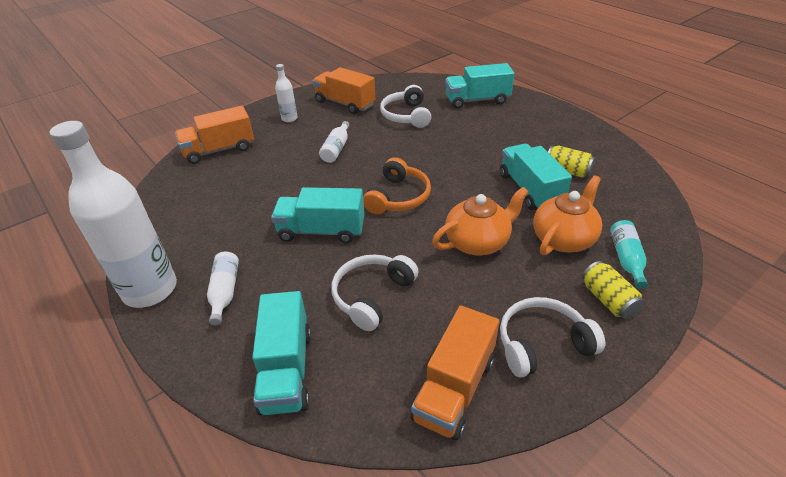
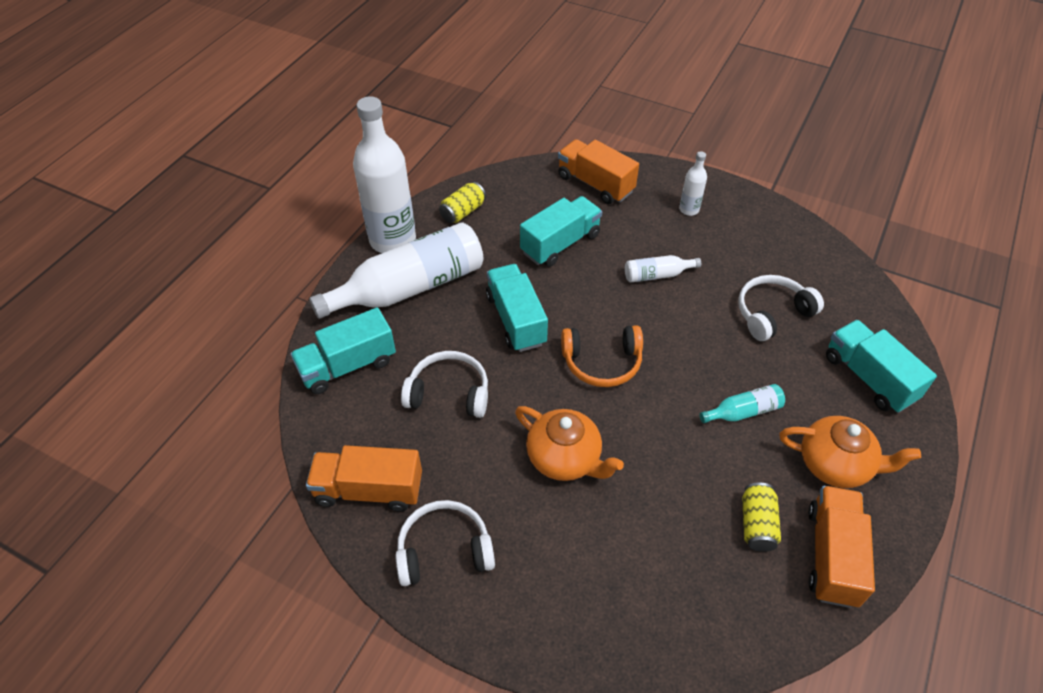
camera: 65 degrees right, 10 degrees up
white bottle [207,252,239,325] -> white bottle [310,222,483,319], size x2.24
orange truck [313,67,376,114] -> orange truck moved to [808,486,875,608]
turquoise truck [500,144,572,210] -> turquoise truck moved to [520,196,602,267]
white headphones [500,297,605,378] -> white headphones turned 60 degrees counterclockwise [395,500,495,586]
orange teapot [533,175,602,255] -> orange teapot moved to [779,416,921,488]
yellow can [582,261,644,319] -> yellow can moved to [439,182,486,223]
turquoise bottle [610,220,648,289] -> turquoise bottle moved to [699,384,785,423]

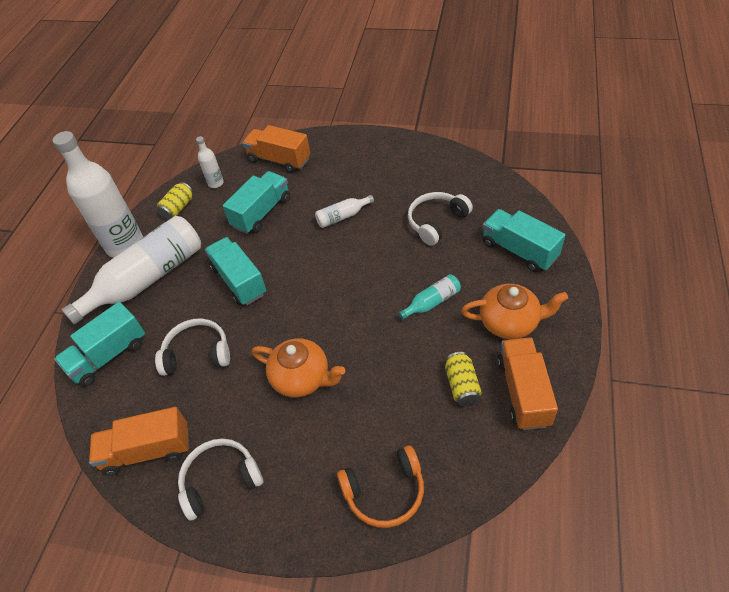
camera: 10 degrees left, 0 degrees up
orange headphones [561,325,643,387] -> orange headphones moved to [337,445,424,528]
white bottle [679,151,707,216] -> white bottle moved to [196,136,224,188]

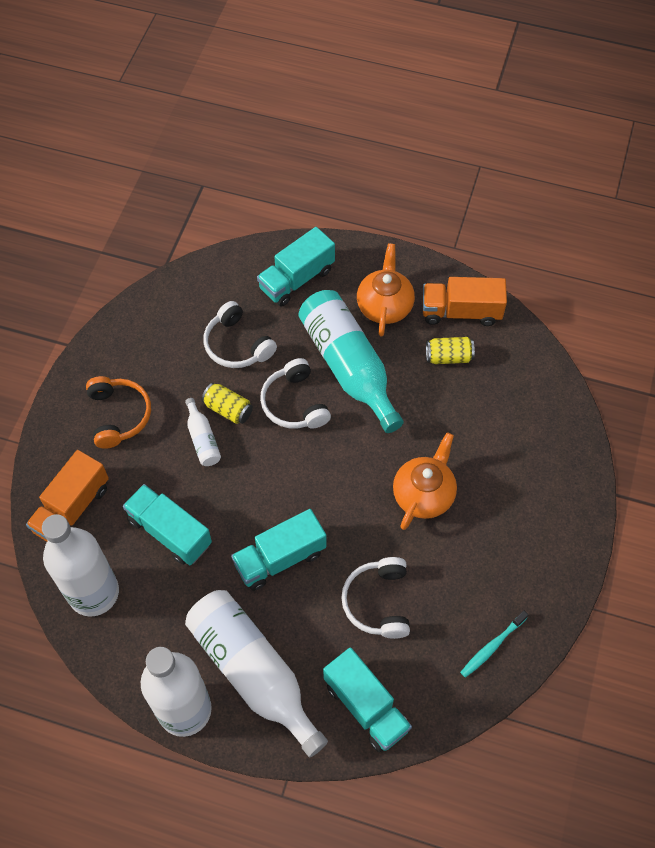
camera: 90 degrees left, 10 degrees up
orange truck [89,407,189,476] -> turquoise toothbrush [460,611,528,678]
yellow can [157,182,194,220] -> yellow can moved to [202,383,253,424]
white headphones [178,438,264,521] -> white headphones moved to [260,358,331,429]
white bottle [196,136,224,188] -> white bottle [42,514,119,617], size x2.24
orange headphones [337,445,424,528] -> orange headphones moved to [86,376,151,449]
turquoise bottle [398,274,461,320] -> turquoise bottle [299,290,404,433], size x2.24

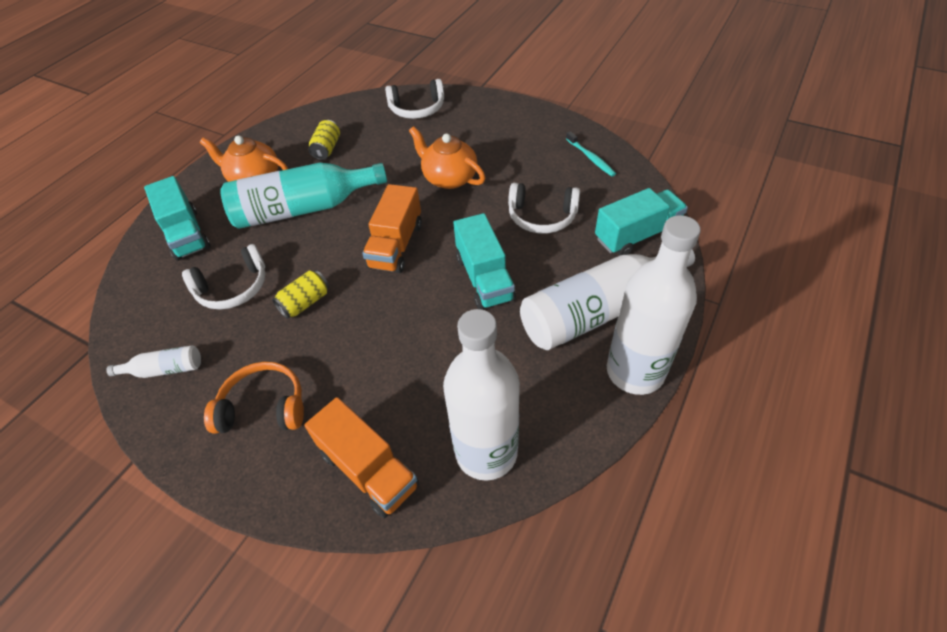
camera: 75 degrees left, 10 degrees down
turquoise truck [123,484,212,565] -> none
white bottle [185,398,221,466] -> white bottle moved to [106,345,201,378]
white headphones [260,358,331,429] -> white headphones moved to [385,79,444,119]
orange truck [423,277,507,326] -> orange truck moved to [362,184,422,273]

